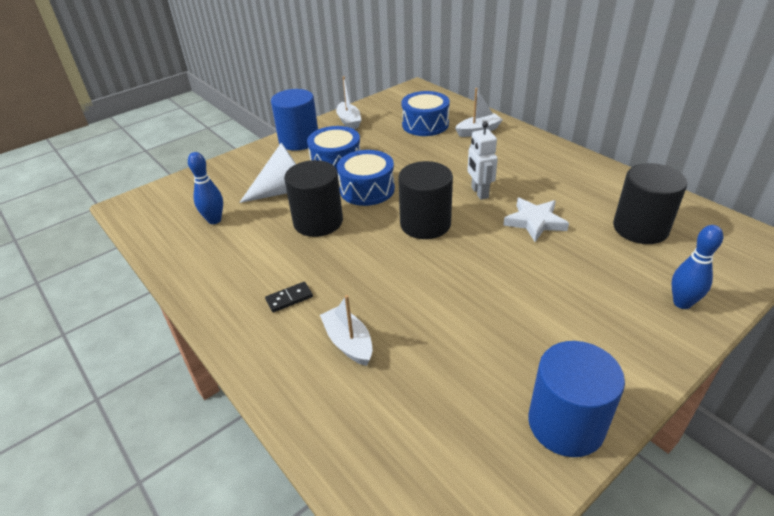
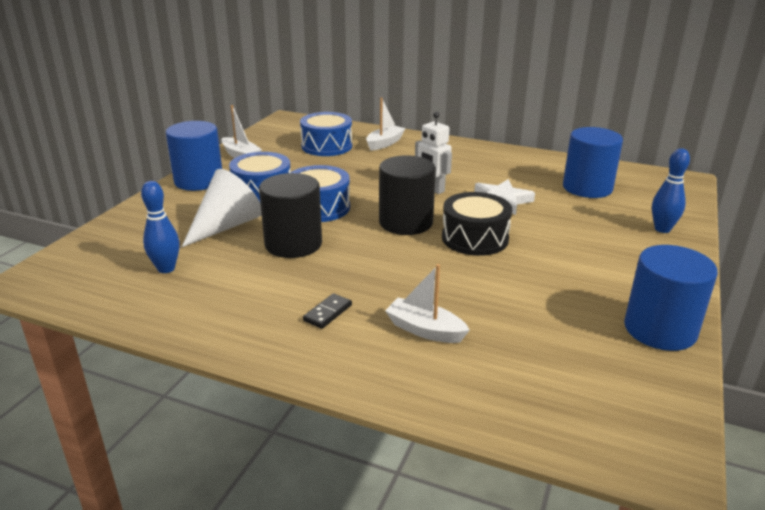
camera: 30 degrees left, 10 degrees down
black cylinder [613,163,687,244] -> blue cylinder [563,127,623,198]
none -> black drum [442,192,512,256]

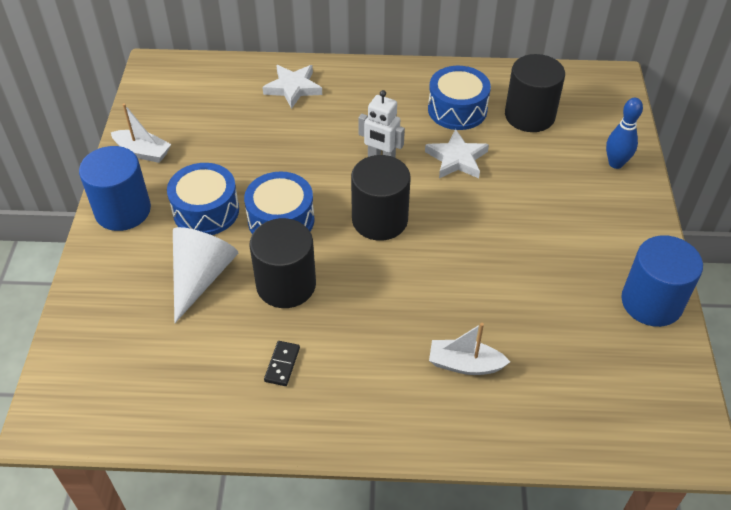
camera: 20 degrees left, 20 degrees up
blue bowling pin [141,181,180,273] -> none
blue drum [300,112,352,156] -> blue drum moved to [428,66,491,130]
black domino [303,293,352,329] -> black domino moved to [264,341,300,386]
white boat [366,97,406,151] -> white star [262,65,322,109]
black drum [442,192,512,256] -> none
blue cylinder [563,127,623,198] -> black cylinder [505,54,565,132]

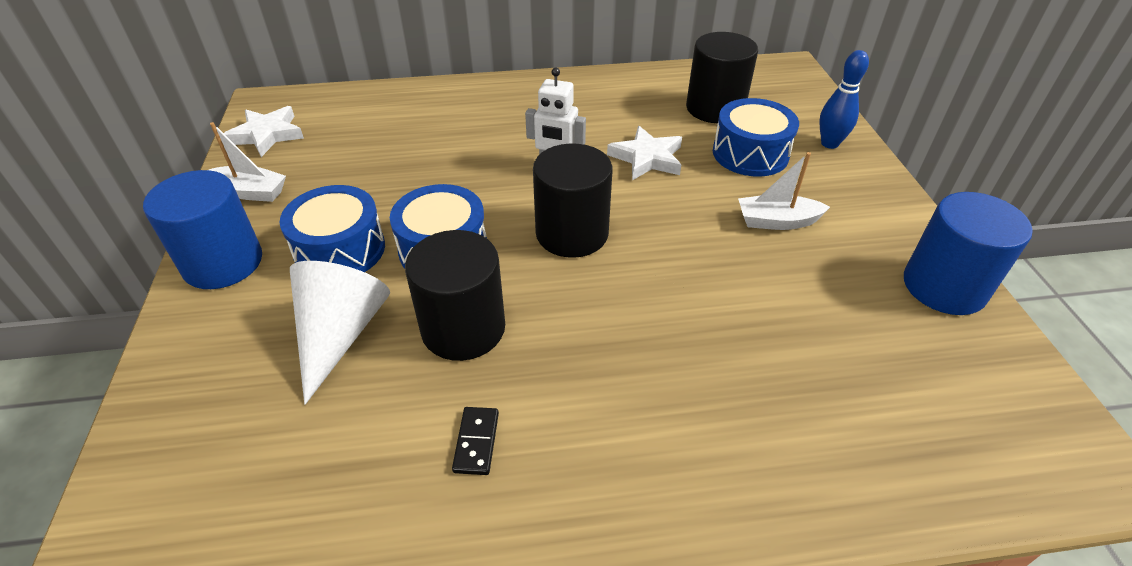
camera: 10 degrees left, 5 degrees down
white star [262,65,322,109] -> white star moved to [224,106,304,157]
blue drum [428,66,491,130] -> blue drum moved to [713,98,799,177]
white boat [429,323,510,375] -> white boat moved to [738,152,830,230]

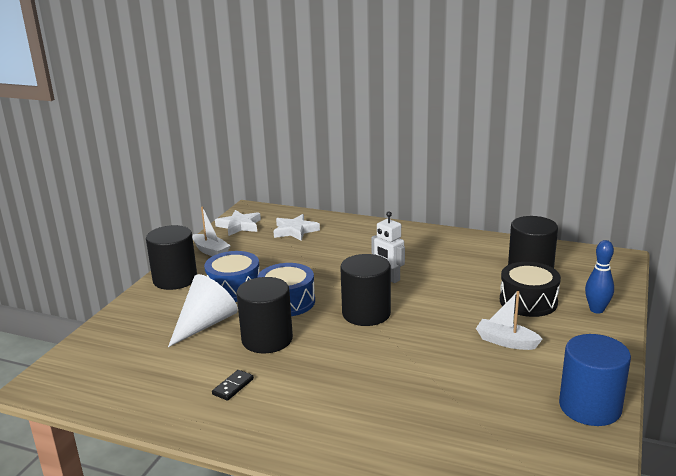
camera: 30 degrees right, 20 degrees down
blue cylinder [143,170,262,289] -> black cylinder [146,225,197,290]
white star [607,126,682,180] -> white star moved to [274,214,320,241]
blue drum [713,98,799,177] -> black drum [500,262,561,317]

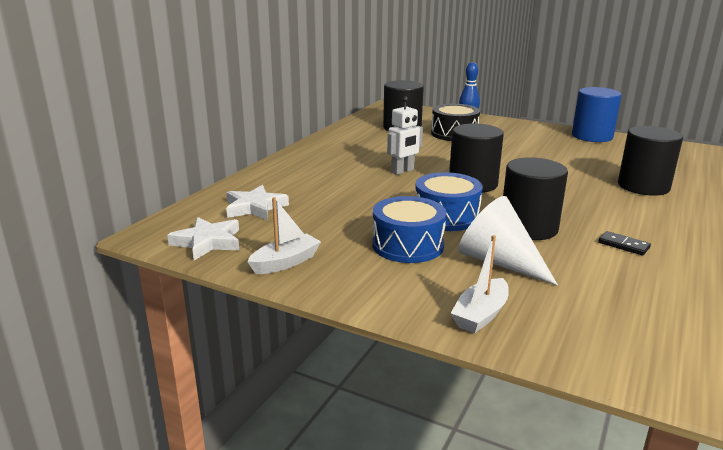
camera: 85 degrees left, 0 degrees up
black cylinder [146,225,197,290] -> black cylinder moved to [618,126,683,196]
white boat [476,291,542,350] -> white boat moved to [451,235,509,334]

